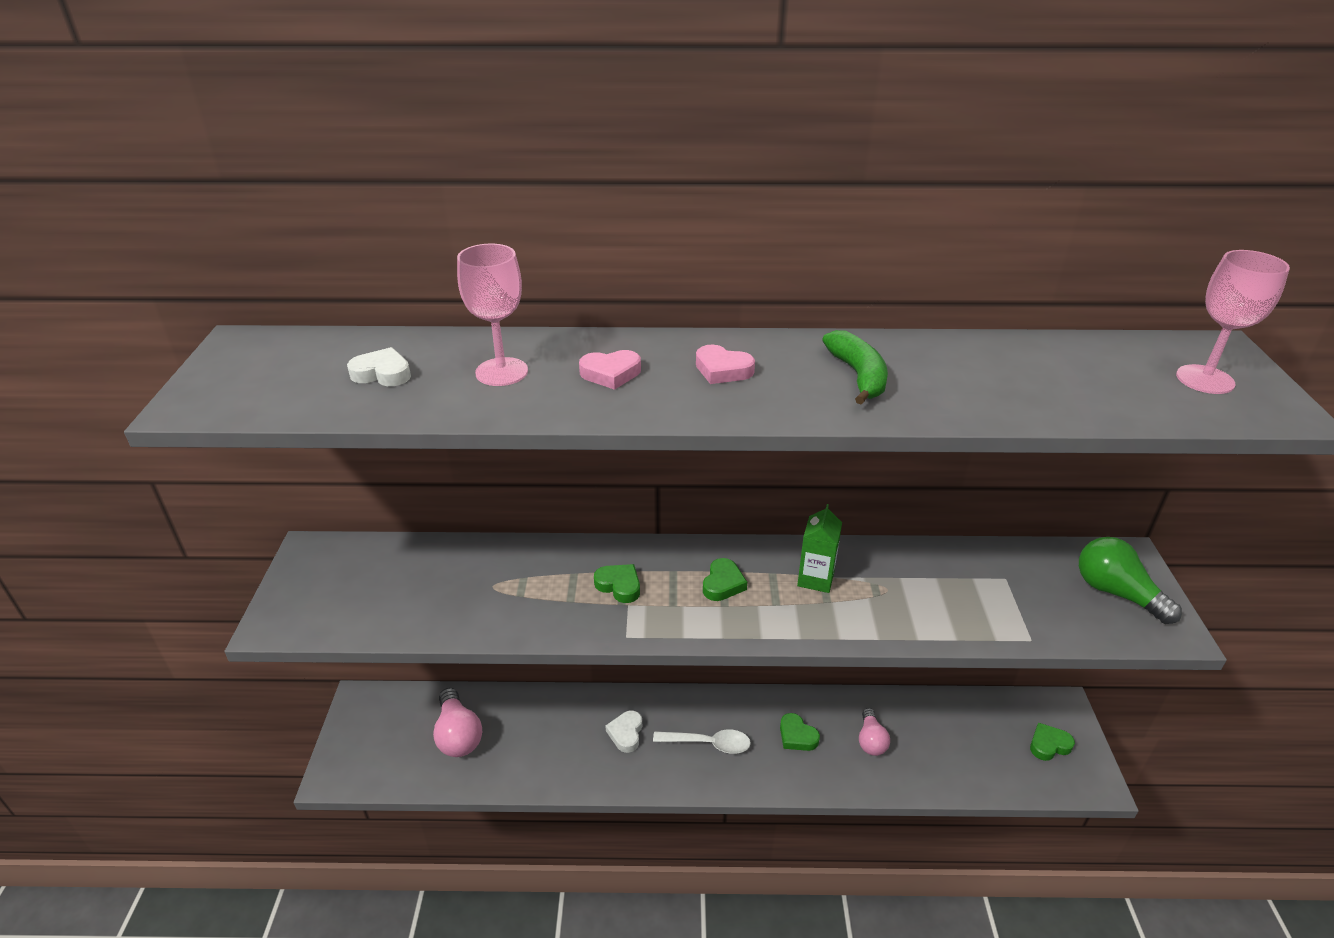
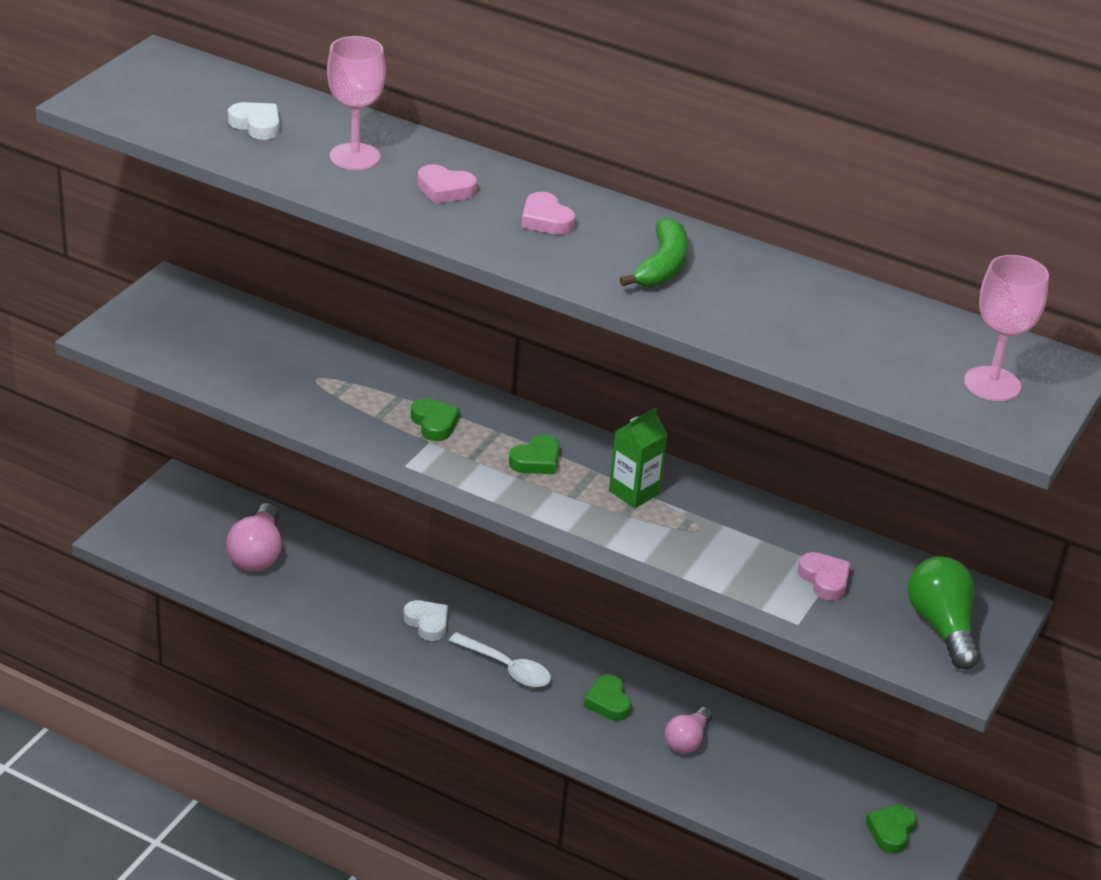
camera: 25 degrees right, 0 degrees up
white heart [605,710,642,753] -> white heart turned 105 degrees clockwise [403,600,448,641]
green heart [1030,723,1075,761] -> green heart turned 75 degrees counterclockwise [866,805,916,854]
none -> pink heart [798,552,851,601]

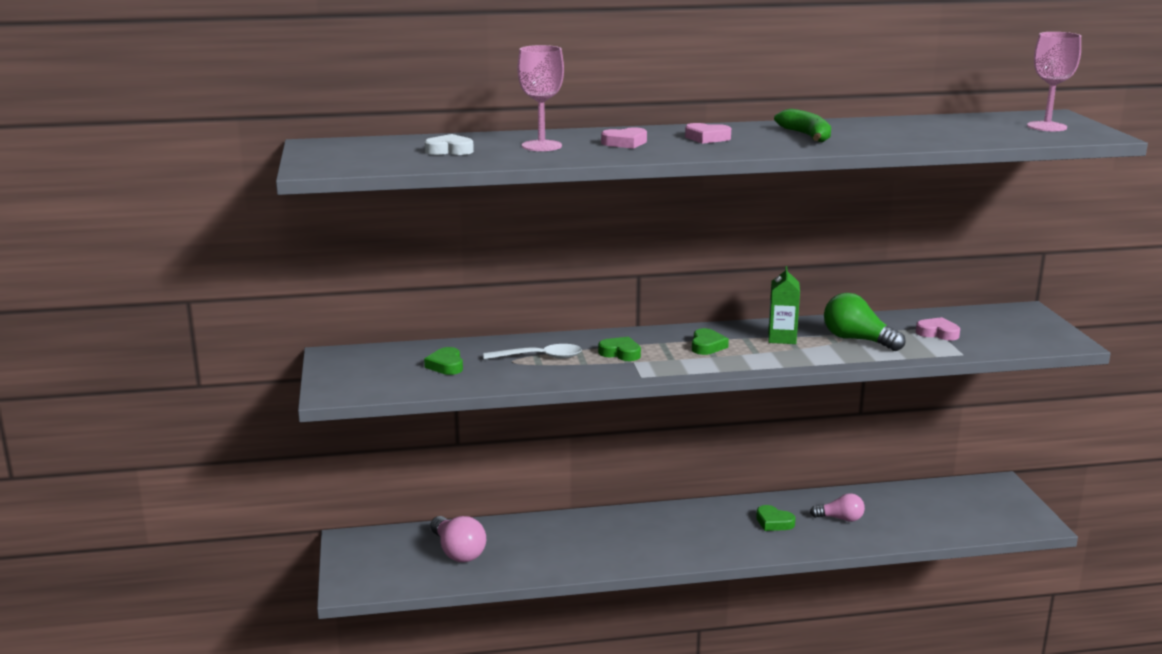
camera: 35 degrees left, 15 degrees down
white heart [403,600,448,641] -> none
white spoon [449,632,551,687] -> white spoon moved to [483,344,582,359]
pink light bulb [665,707,712,753] -> pink light bulb turned 75 degrees counterclockwise [810,493,865,522]
green heart [866,805,916,854] -> green heart moved to [424,347,463,375]
green light bulb [908,557,980,670] -> green light bulb moved to [824,293,906,351]

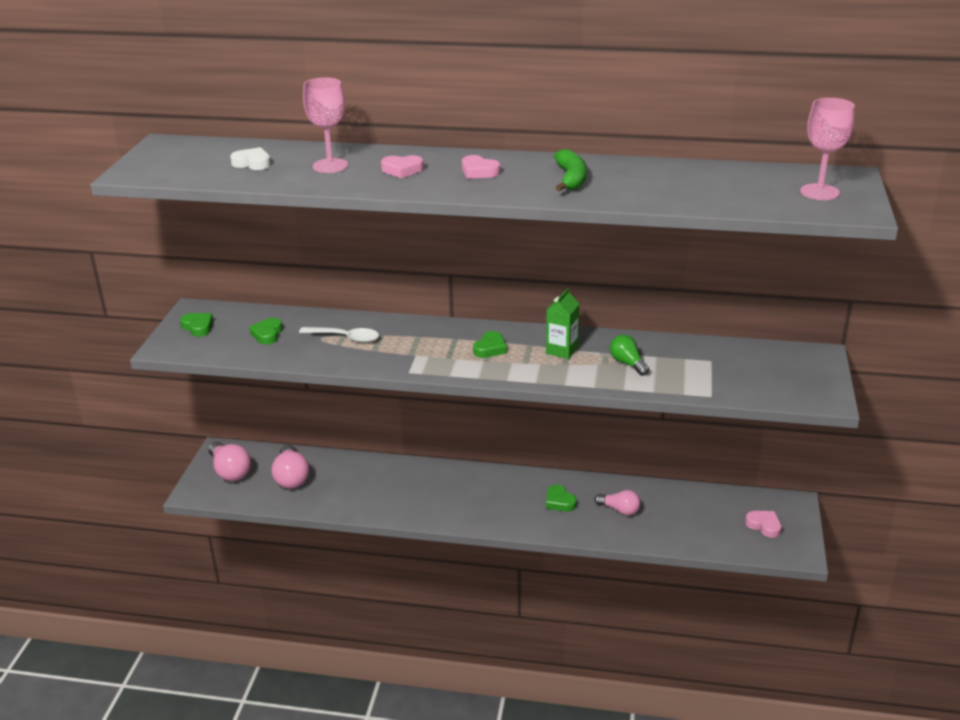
camera: 20 degrees right, 10 degrees up
green heart [598,337,641,361] -> green heart moved to [180,313,213,337]
green light bulb [824,293,906,351] -> green light bulb [610,335,649,376], size x0.65
pink heart [916,317,960,341] -> pink heart moved to [745,511,782,538]
none -> pink light bulb [208,441,251,481]

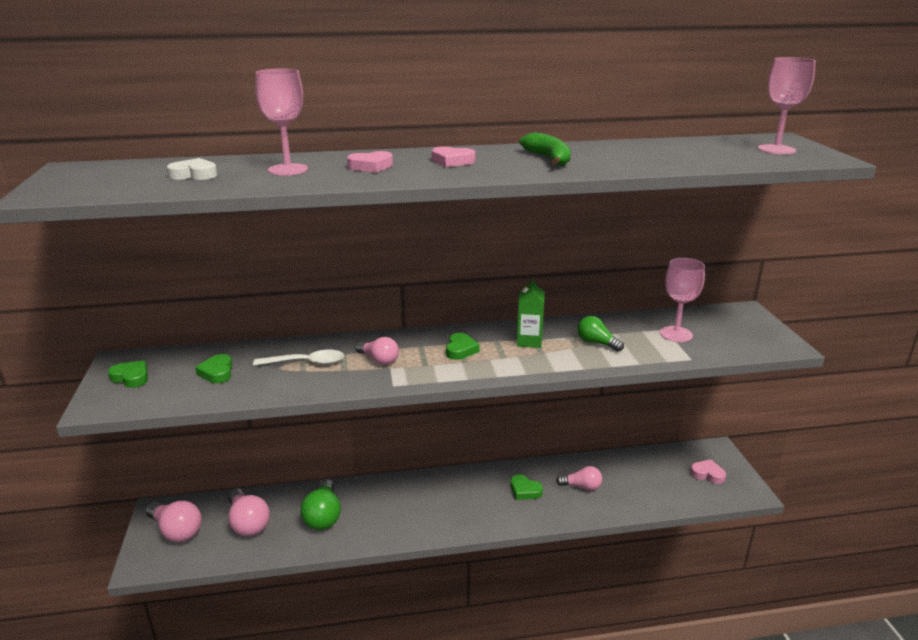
camera: 20 degrees left, 5 degrees down
none -> green light bulb [300,479,341,530]
none -> pink light bulb [355,337,399,365]
none -> pink goblet [660,258,705,342]

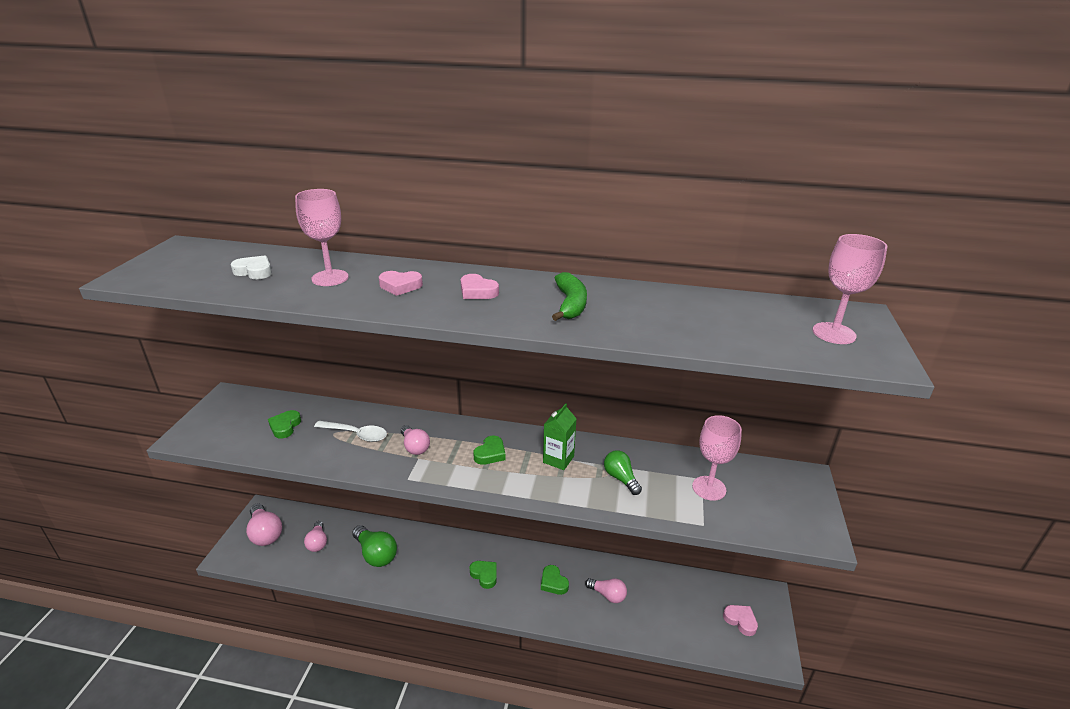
camera: 20 degrees right, 5 degrees up
green heart [108,360,148,388] -> green heart moved to [470,561,497,589]
pink light bulb [228,489,270,537] -> pink light bulb [304,521,327,552], size x0.65
green light bulb [300,479,341,530] -> green light bulb turned 60 degrees counterclockwise [352,525,397,567]

